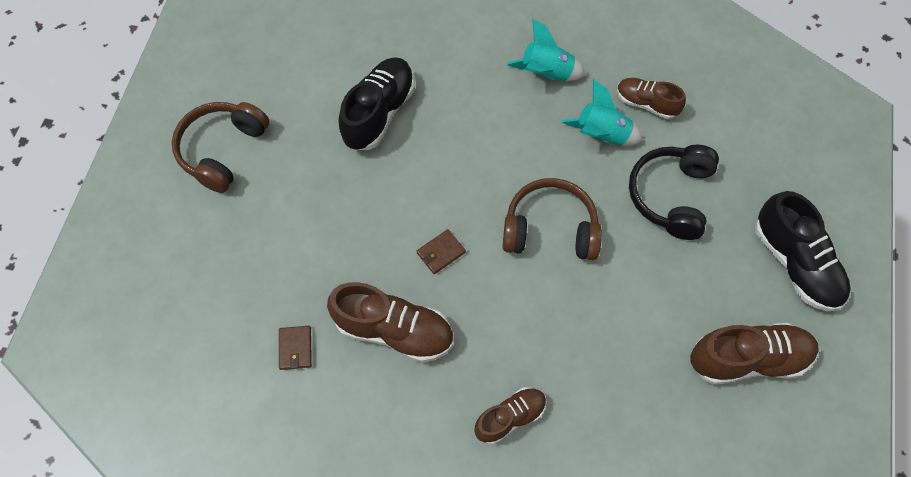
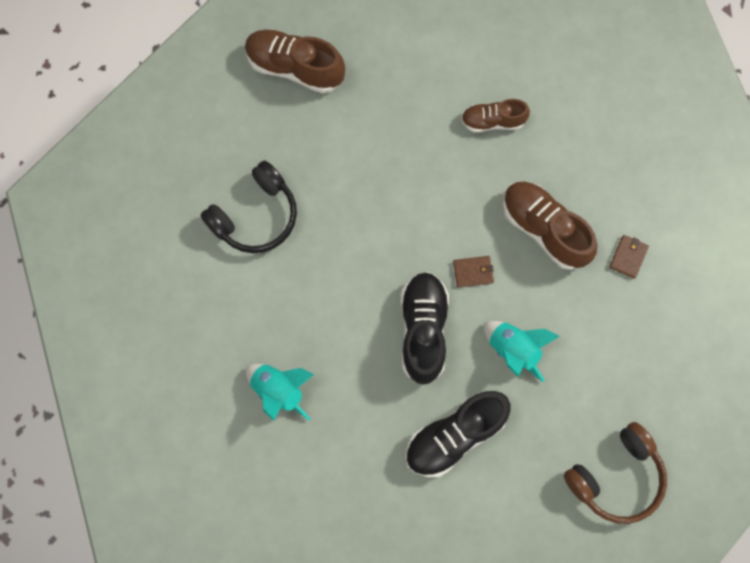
camera: 150 degrees left, 10 degrees up
brown headphones [503,178,602,260] -> none
turquoise rocket [562,79,643,146] -> turquoise rocket moved to [484,321,560,382]
brown shoe [617,78,686,119] -> none
black shoe [755,191,851,311] -> black shoe moved to [400,272,449,385]

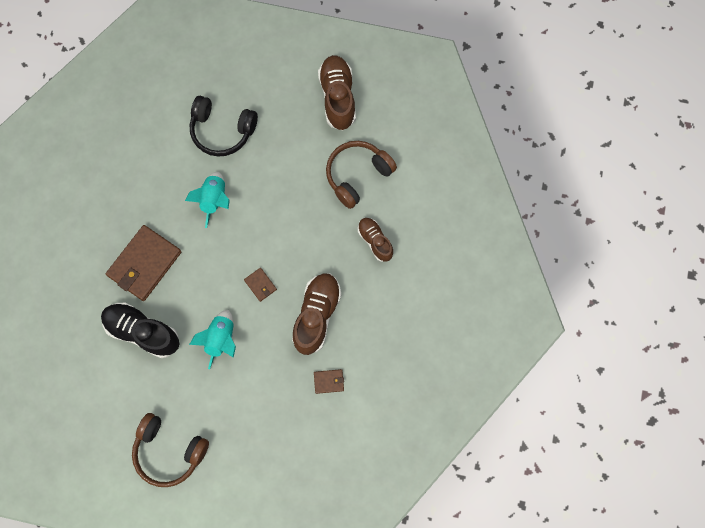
camera: 60 degrees right, 0 degrees up
turquoise rocket [246,364,314,421] -> turquoise rocket moved to [185,172,230,228]
black shoe [400,272,449,385] -> none
none -> brown wallet [106,225,181,301]
none -> brown headphones [326,141,397,209]

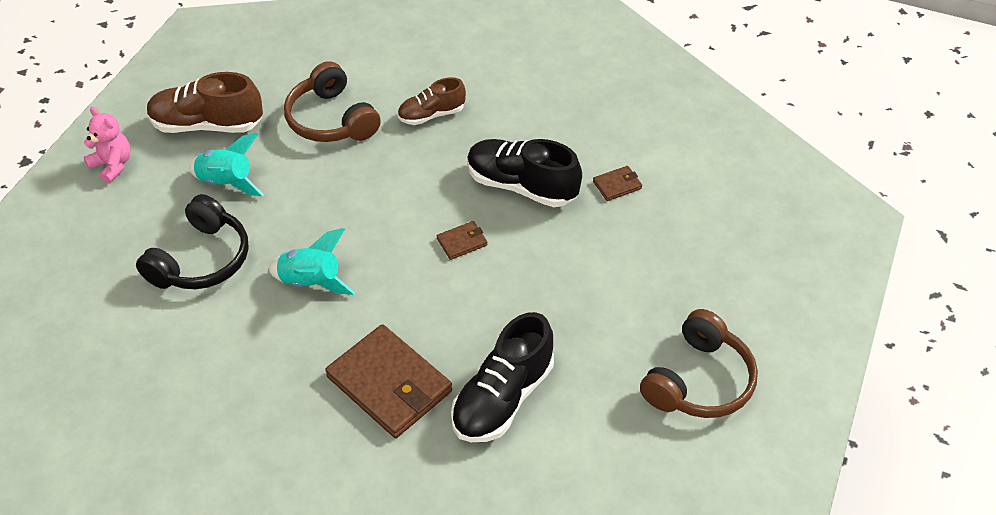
camera: 80 degrees left, 25 degrees down
turquoise rocket [189,310,236,369] -> turquoise rocket moved to [189,133,264,196]
brown shoe [292,273,342,355] -> black shoe [467,139,582,207]
brown wallet [314,369,344,394] -> brown wallet turned 60 degrees clockwise [593,166,642,201]
none -> pink teddy bear [84,107,131,183]

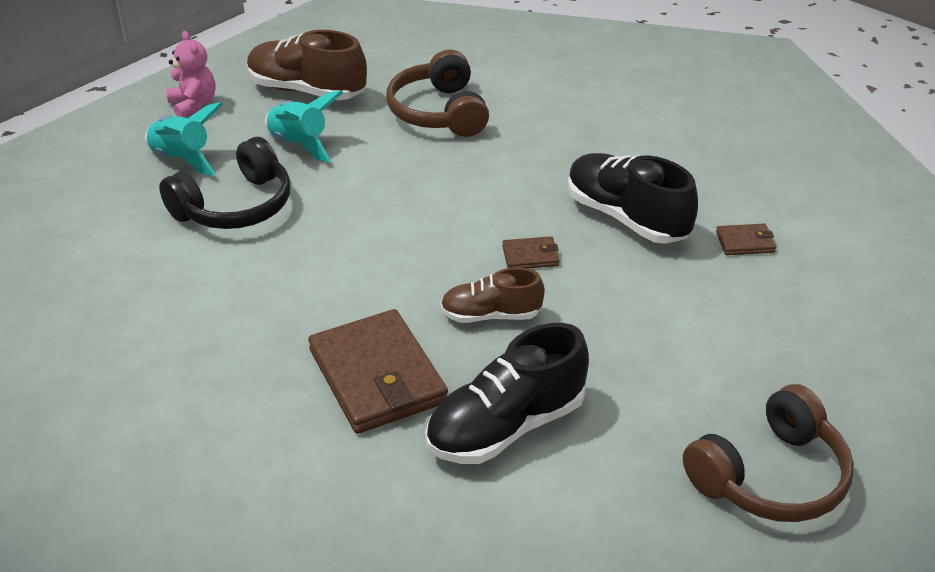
camera: 20 degrees right, 10 degrees down
turquoise rocket [268,228,355,295] -> turquoise rocket moved to [145,102,223,176]
brown shoe [398,77,466,125] -> brown shoe moved to [441,267,545,323]

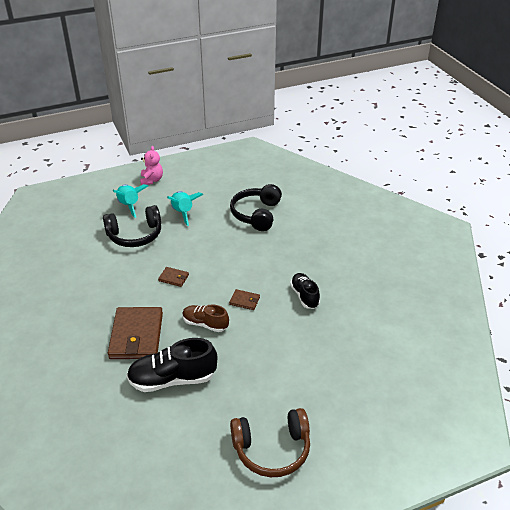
camera: 25 degrees right, 0 degrees up
brown shoe [247,30,367,100] -> none
brown headphones [386,50,489,137] -> black headphones [230,184,282,231]
black shoe [568,153,698,244] -> black shoe [290,273,320,309], size x0.61
brown wallet [716,223,776,255] -> brown wallet moved to [158,267,189,287]

